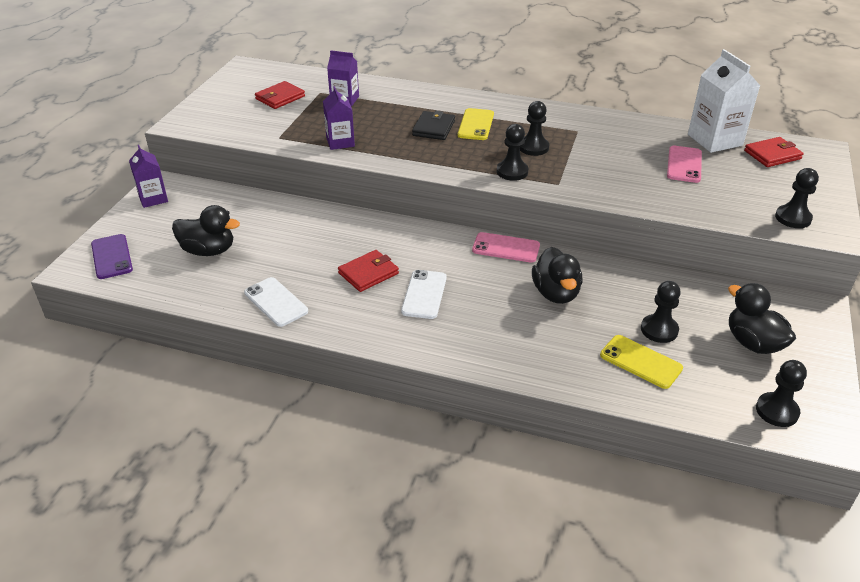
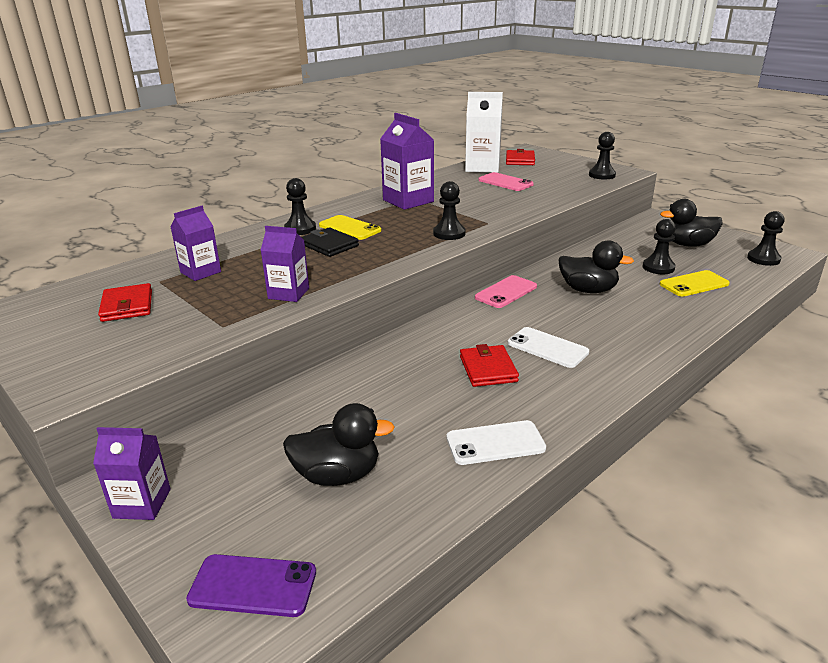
camera: 60 degrees left, 10 degrees down
black duck [172,205,240,256] -> black duck turned 45 degrees clockwise [283,403,395,486]
black pawn [520,101,549,156] -> black pawn moved to [284,178,316,235]
none -> purple carton [380,113,434,210]

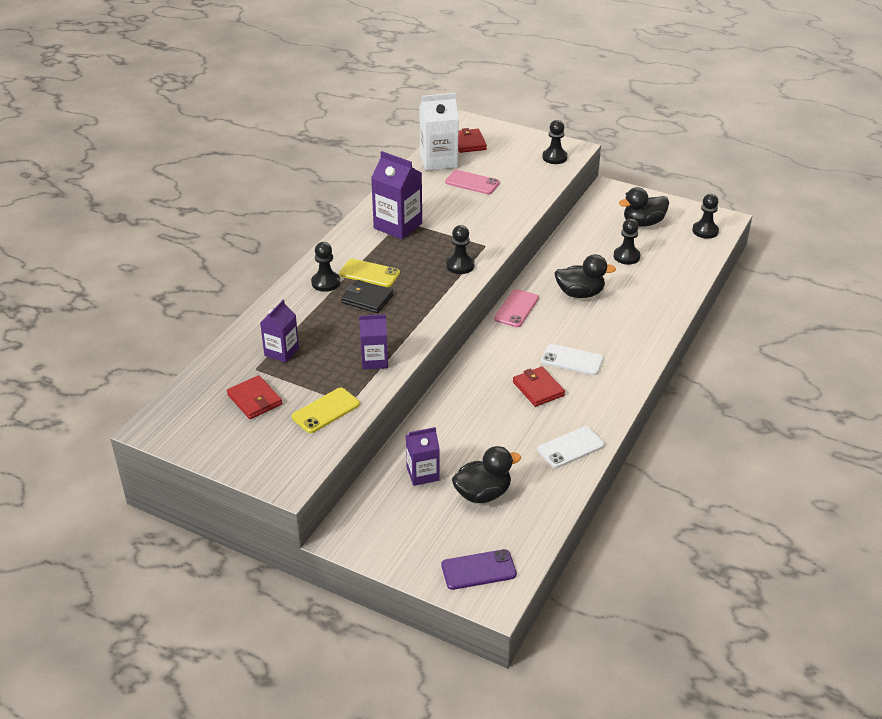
camera: 20 degrees left, 10 degrees up
purple carton [93,427,171,520] -> purple carton moved to [406,427,440,486]
yellow phone [660,270,730,297] -> yellow phone moved to [292,388,360,433]

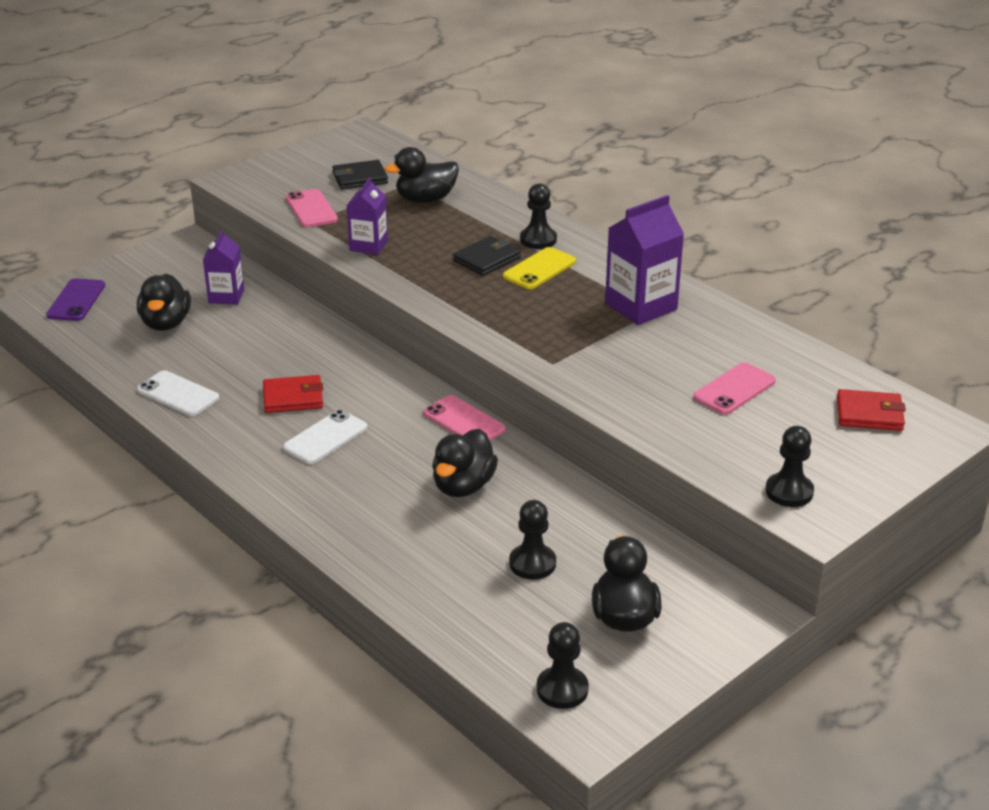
camera: 110 degrees right, 5 degrees down
red wallet [227,375,282,419] -> black wallet [332,160,388,190]
purple carton [260,300,299,363] -> black duck [385,147,459,203]
yellow phone [292,388,360,433] -> pink phone [286,189,338,227]
white carton [419,93,459,171] -> none
black pawn [446,225,475,274] -> none
white phone [538,426,605,468] -> white phone turned 45 degrees counterclockwise [137,370,219,416]

